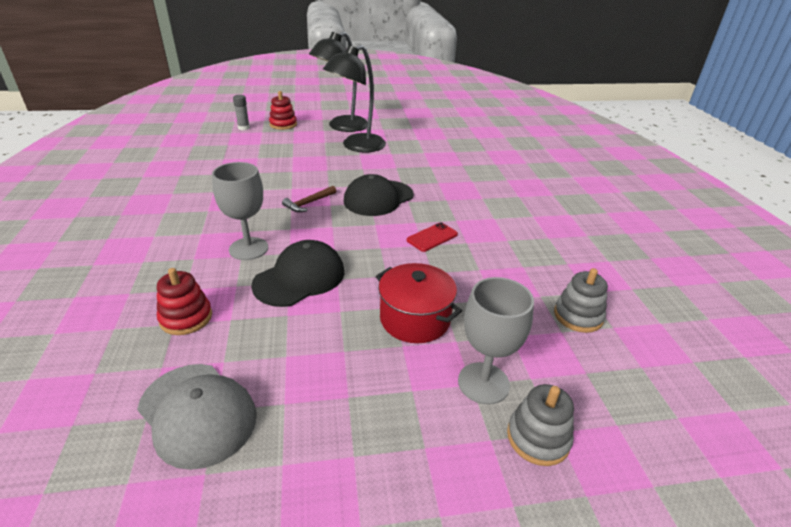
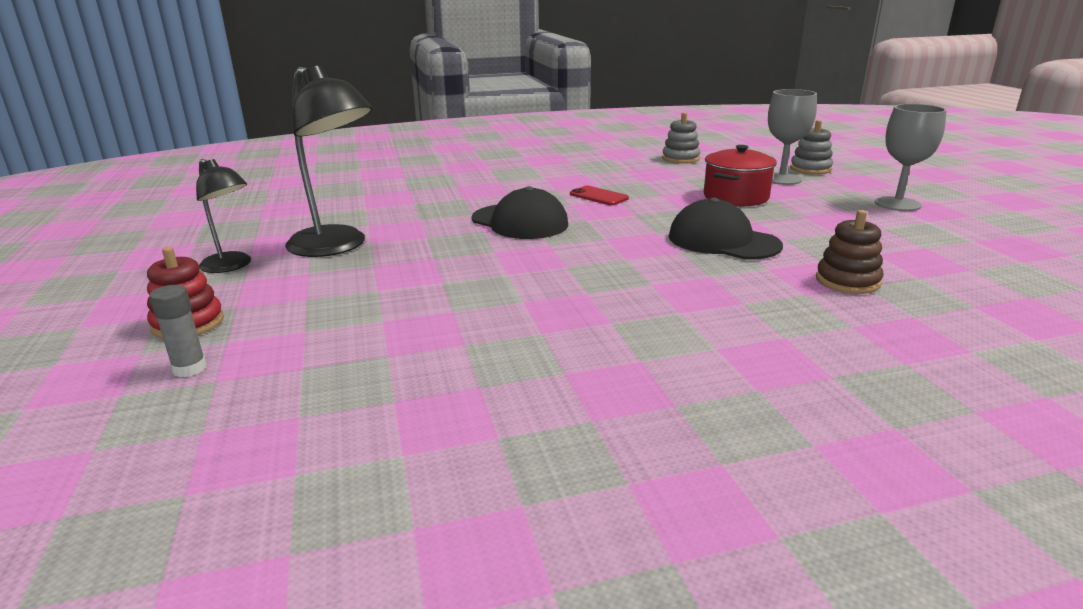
camera: 95 degrees left, 10 degrees down
grey cap [137,364,257,470] -> none
red stacking toy [157,268,212,335] -> brown stacking toy [816,210,884,294]
grey goblet [212,162,268,260] -> grey goblet moved to [875,104,947,211]
brown hammer [282,186,336,212] -> none
black lamp [309,32,368,132] -> black lamp [196,159,251,273], size x0.59

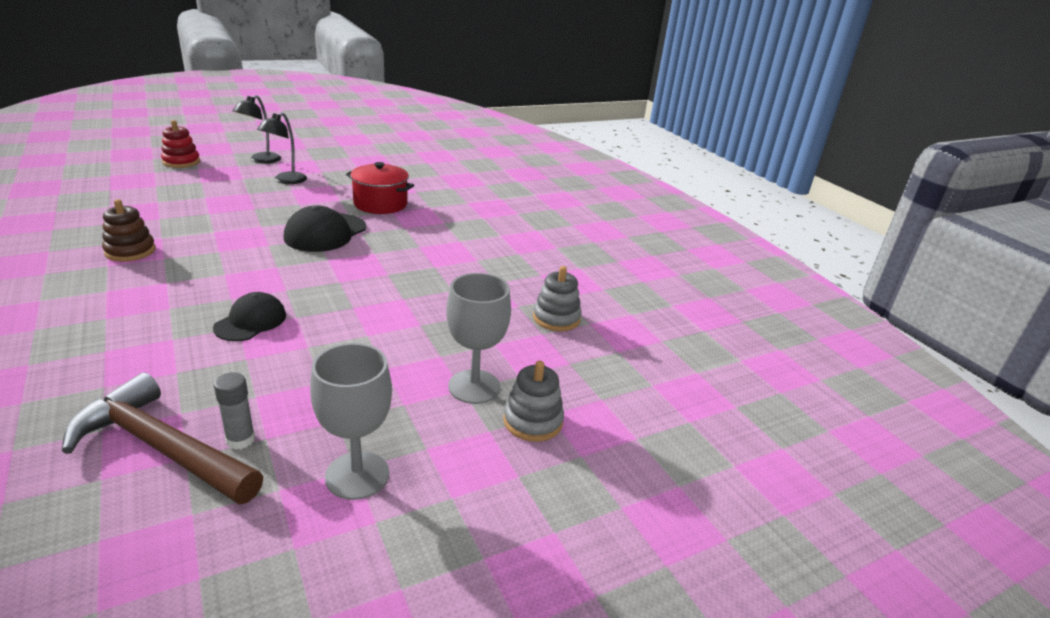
camera: 75 degrees right, 5 degrees up
grey glue stick [149,285,207,377] -> grey glue stick moved to [214,372,255,450]
black lamp [285,66,372,257] -> black lamp [257,112,307,184], size x0.59
red phone [570,186,629,206] -> none
black cap [669,198,783,259] -> black cap [213,292,286,341], size x0.66
red pot [704,145,777,206] -> red pot moved to [346,162,414,214]
brown stacking toy [816,210,884,294] -> brown stacking toy moved to [102,199,156,262]
none -> brown hammer [62,373,263,504]

